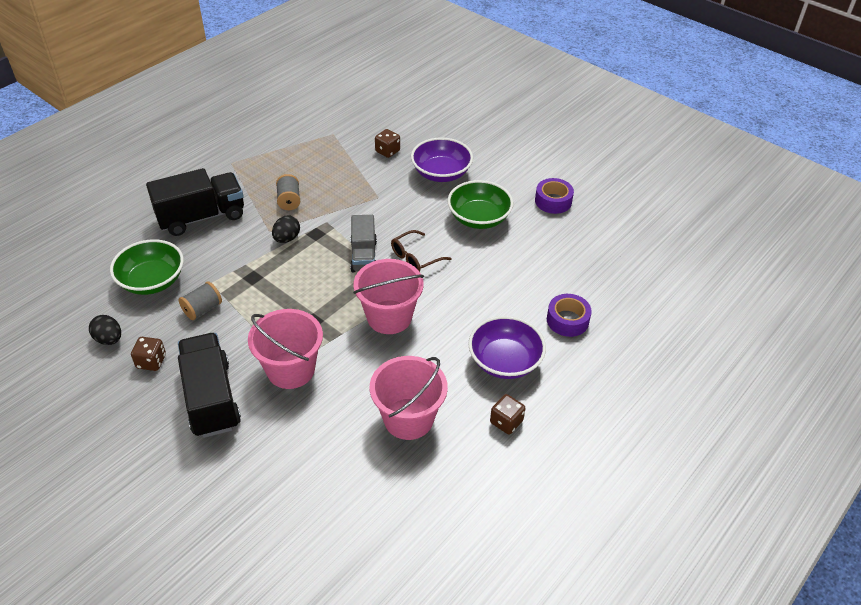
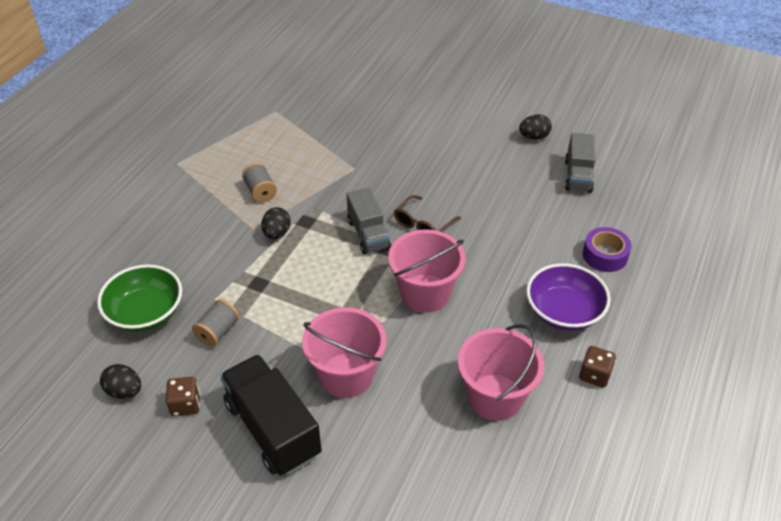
camera: 15 degrees left, 0 degrees up
black truck [146,168,244,236] -> none
brown dice [375,129,400,158] -> none
purple bowl [411,137,473,182] -> none
green bowl [447,180,513,229] -> none
purple tape [535,178,574,214] -> black egg [519,114,552,140]
none -> grey truck [565,133,595,193]

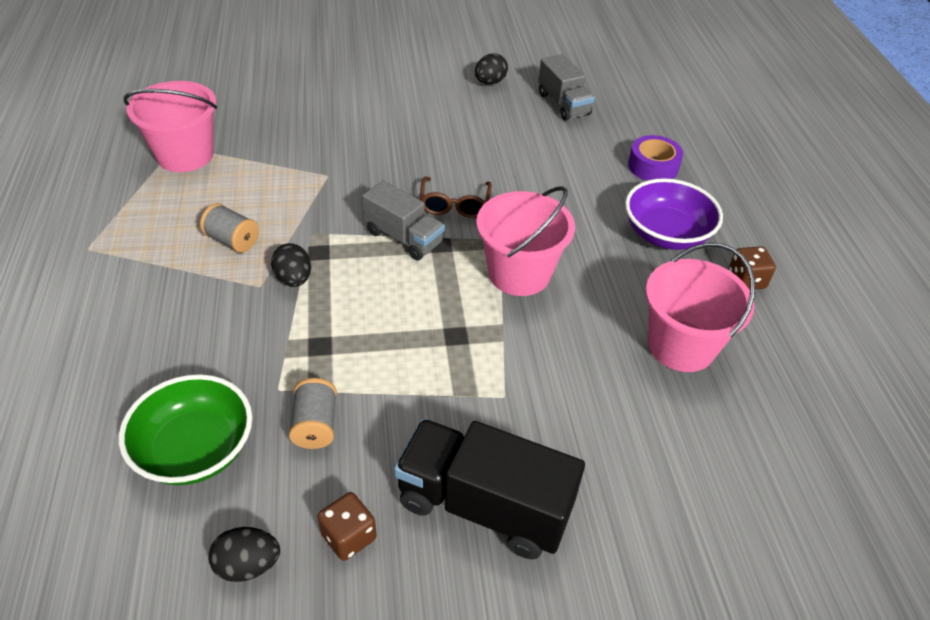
camera: 35 degrees left, 0 degrees up
pink bucket [302,307,386,398] -> pink bucket moved to [124,81,217,172]

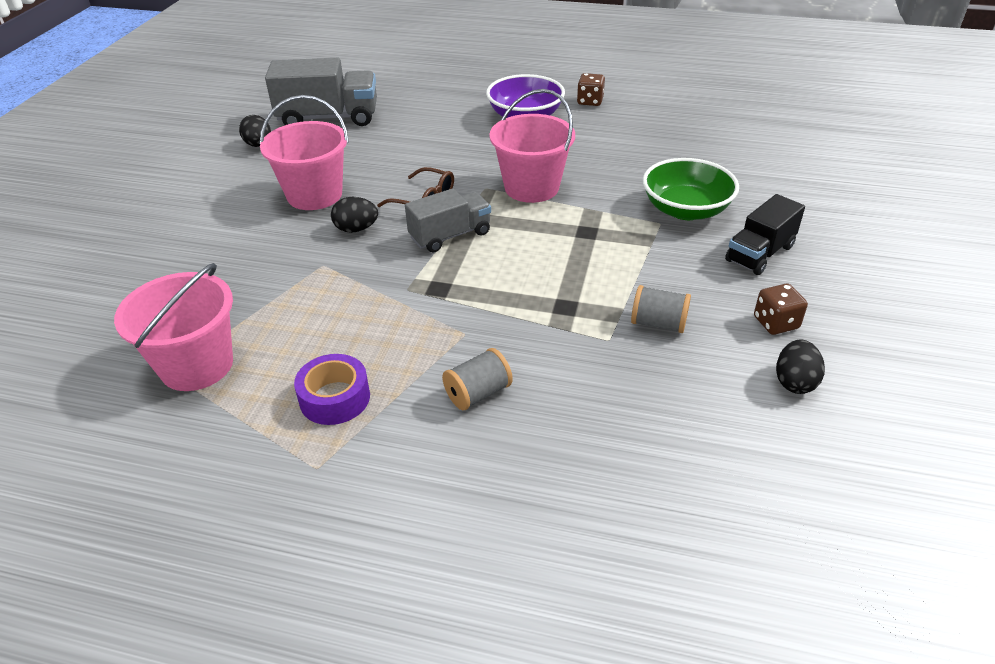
camera: 65 degrees left, 5 degrees down
green bowl [119,374,252,485] -> green bowl moved to [643,158,739,220]
grey spool [200,203,259,253] -> grey spool moved to [442,348,513,410]
black egg [271,243,311,287] -> black egg moved to [331,197,378,233]
black truck [394,419,585,559] -> black truck [725,194,805,275], size x0.64
grey truck [538,54,595,121] -> grey truck [265,58,377,126], size x1.56
purple tape [628,135,683,181] -> purple tape moved to [294,354,370,425]
pink bucket [646,243,755,372] -> pink bucket moved to [260,95,349,210]

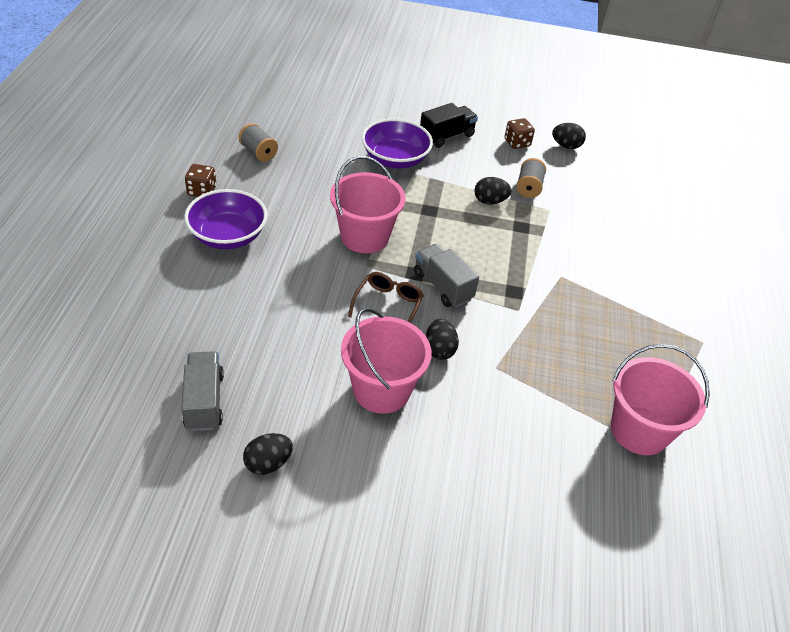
camera: 100 degrees left, 5 degrees up
grey truck [265,58,377,126] -> grey truck [181,351,224,431], size x0.64
purple tape [294,354,370,425] -> none
grey spool [442,348,513,410] -> grey spool moved to [239,123,278,162]
green bowl [643,158,739,220] -> purple bowl [362,118,433,169]
black truck [725,194,805,275] -> black truck turned 75 degrees counterclockwise [420,103,478,148]
none -> black egg [474,177,511,204]

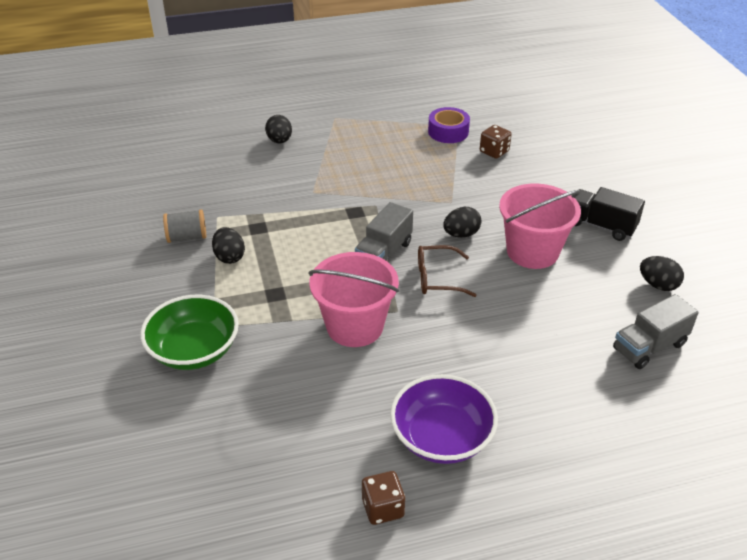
camera: 110 degrees left, 5 degrees down
grey spool [239,123,278,162] -> none
purple bowl [362,118,433,169] -> green bowl [140,295,239,370]
black truck [420,103,478,148] -> black truck moved to [575,187,645,241]
brown dice [504,118,535,149] -> brown dice moved to [480,125,512,159]
black egg [552,123,586,149] -> black egg moved to [265,115,292,143]
pink bucket [611,344,710,455] -> purple tape [428,107,470,143]

